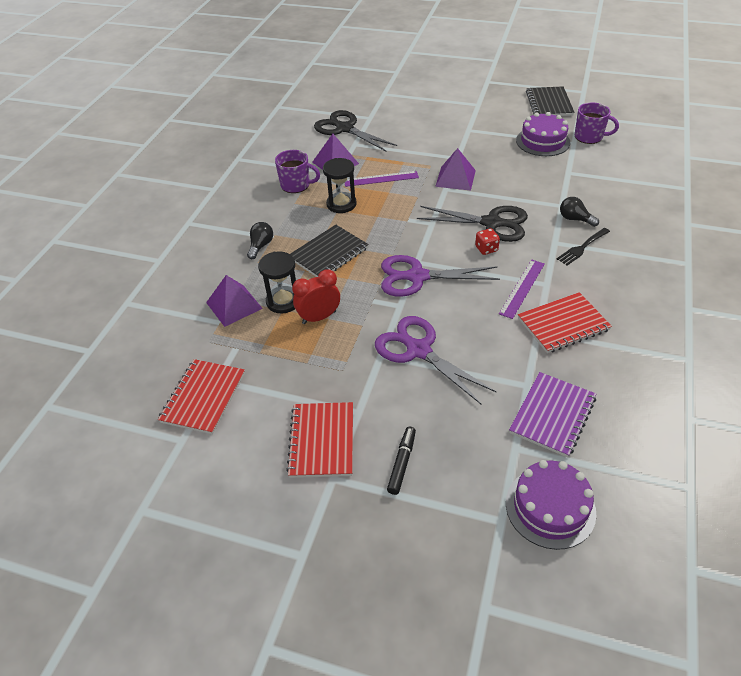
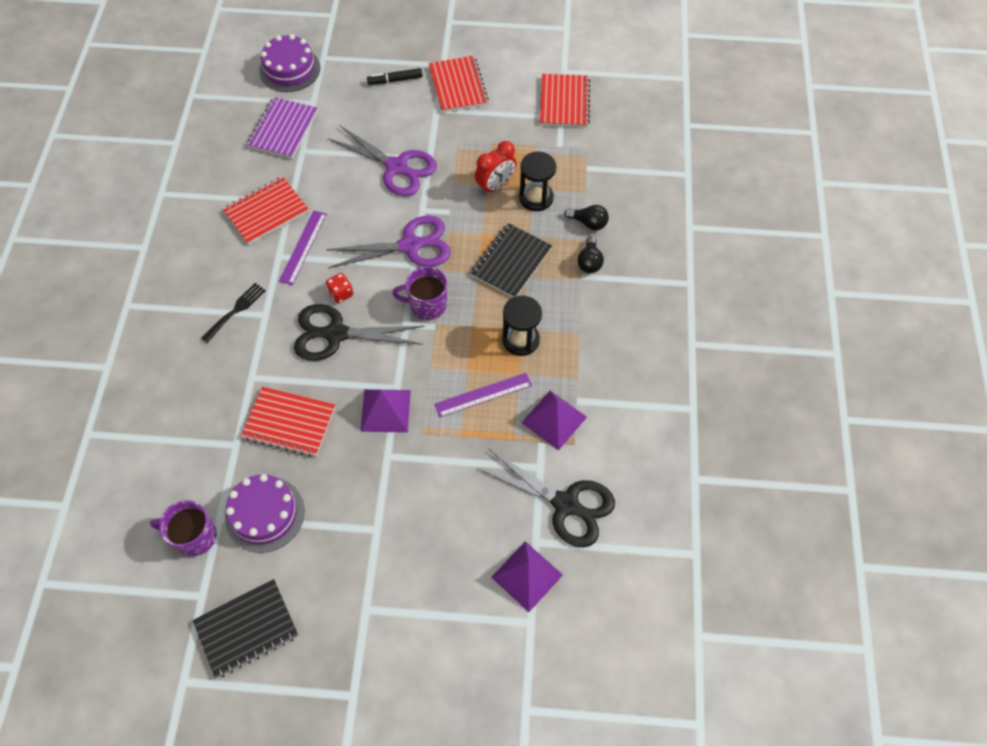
camera: 165 degrees right, 15 degrees up
purple pyramid [206,275,263,327] -> purple pyramid moved to [491,541,563,612]
purple mug [275,150,320,193] -> purple mug moved to [392,266,447,320]
black marker [387,426,416,495] -> black marker turned 75 degrees clockwise [367,68,423,85]
black notebook [526,86,575,116] -> black notebook turned 75 degrees clockwise [193,579,298,678]
black light bulb [560,197,599,227] -> black light bulb moved to [564,205,609,230]
none -> red notebook [241,386,335,457]

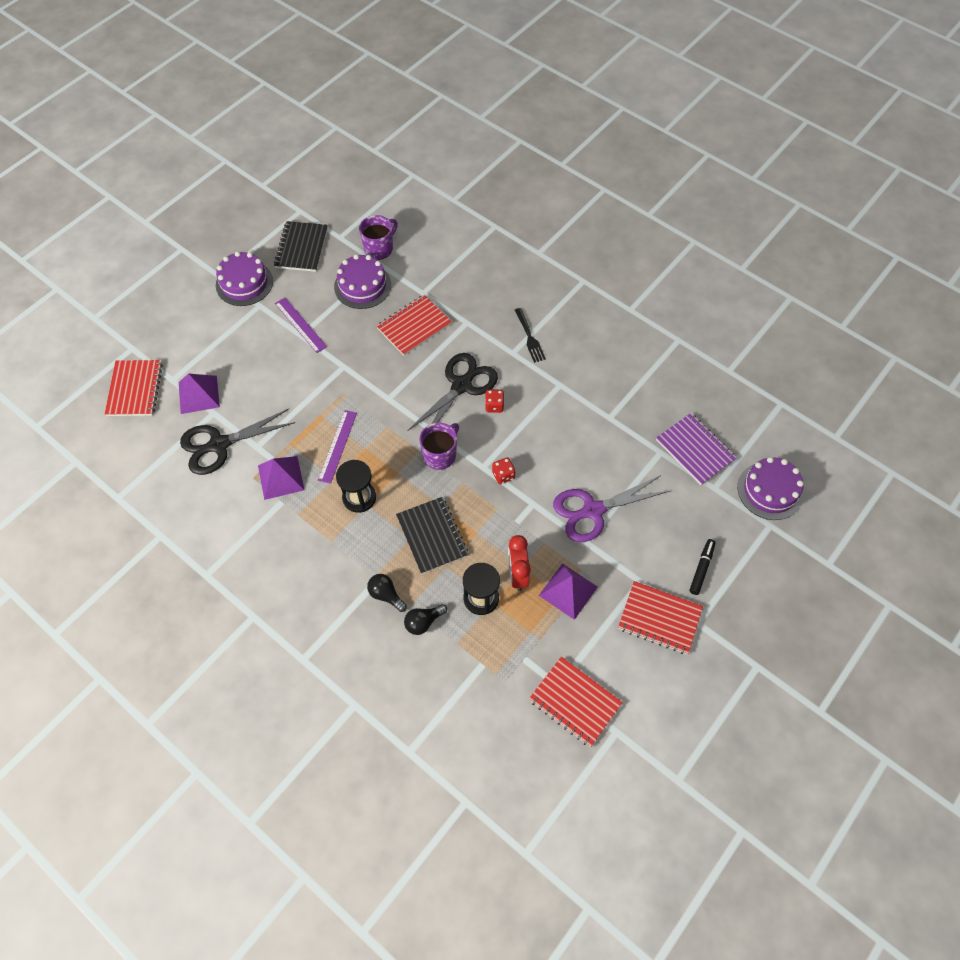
camera: 125 degrees right, 0 degrees up
red notebook [223,177,309,245] -> red notebook moved to [105,360,163,416]
purple ruler [279,211,327,285] -> purple ruler moved to [275,298,327,353]
purple scissors [326,216,451,268] -> red dice [492,457,516,484]
purple pyramid [360,389,411,433] -> purple pyramid moved to [539,563,598,620]
none -> purple cake [216,251,273,306]

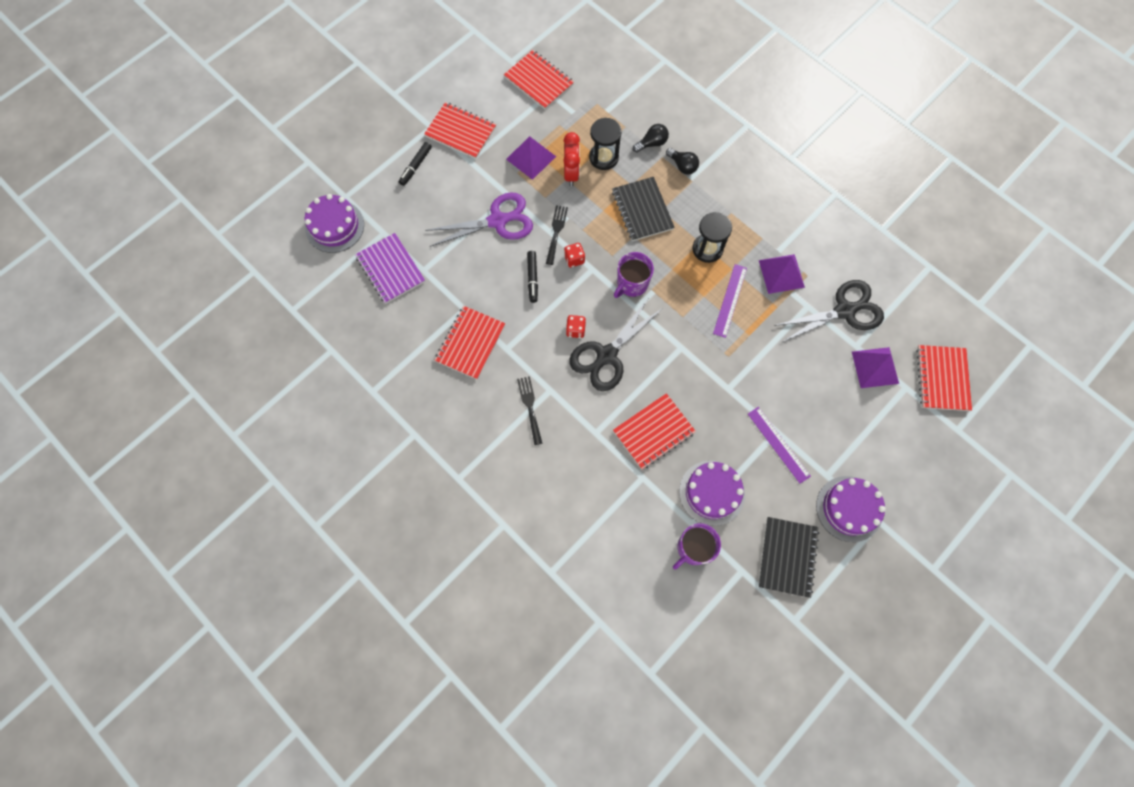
camera: 175 degrees left, 10 degrees up
none -> red notebook [435,306,506,379]
none -> black marker [527,251,538,303]
none -> black fork [546,205,568,265]

